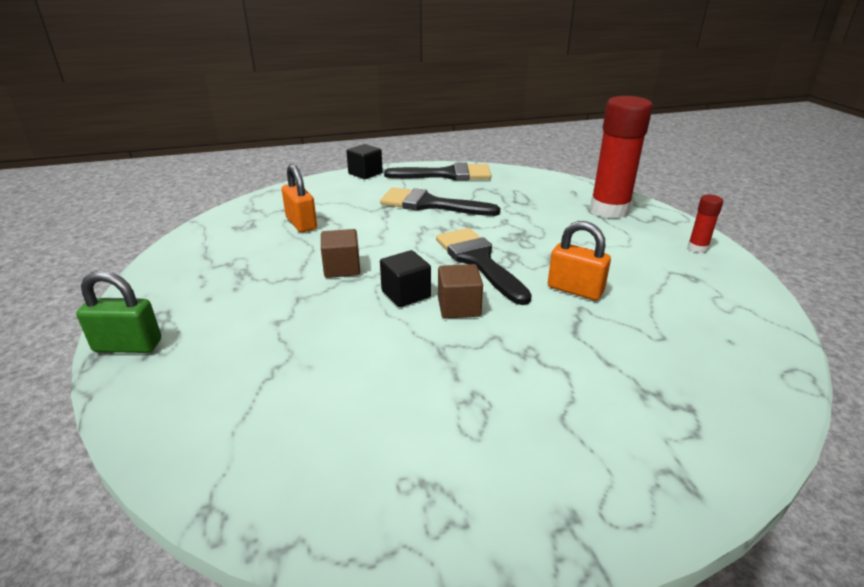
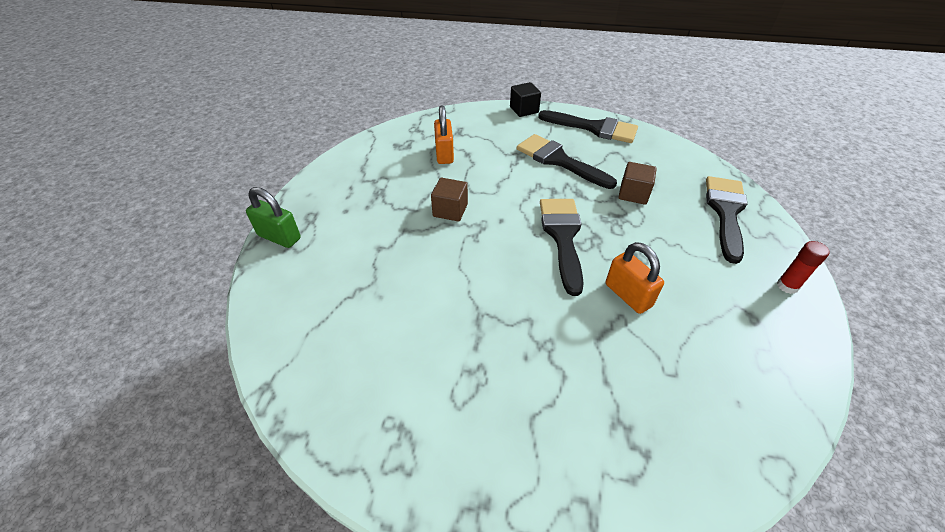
camera: 25 degrees right, 15 degrees up
black cube [380,250,431,307] -> none
brown cube [438,264,483,319] -> brown cube moved to [618,162,657,205]
red glue stick [590,96,653,219] -> black brush [706,176,748,264]

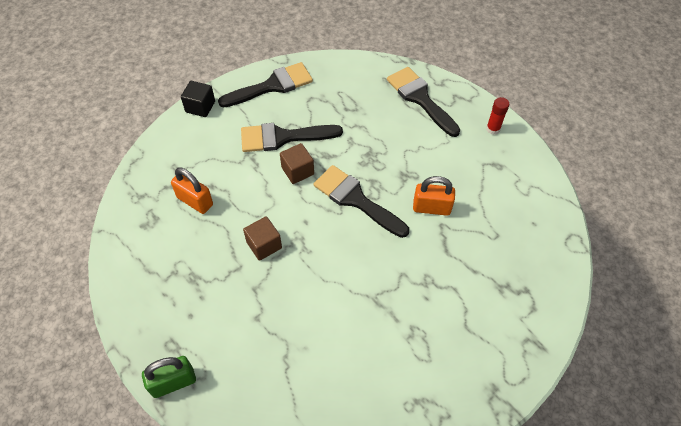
camera: 50 degrees left, 10 degrees up
brown cube [618,162,657,205] -> brown cube moved to [280,143,314,184]

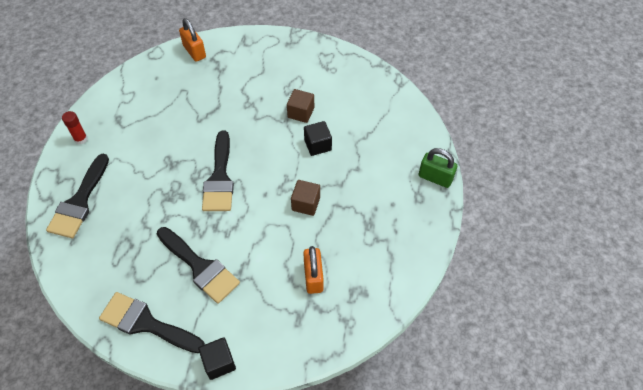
camera: 130 degrees left, 0 degrees up
brown cube [280,143,314,184] -> brown cube moved to [287,89,314,123]
orange padlock [413,176,455,216] -> orange padlock moved to [179,18,206,62]
none -> black cube [304,121,332,156]

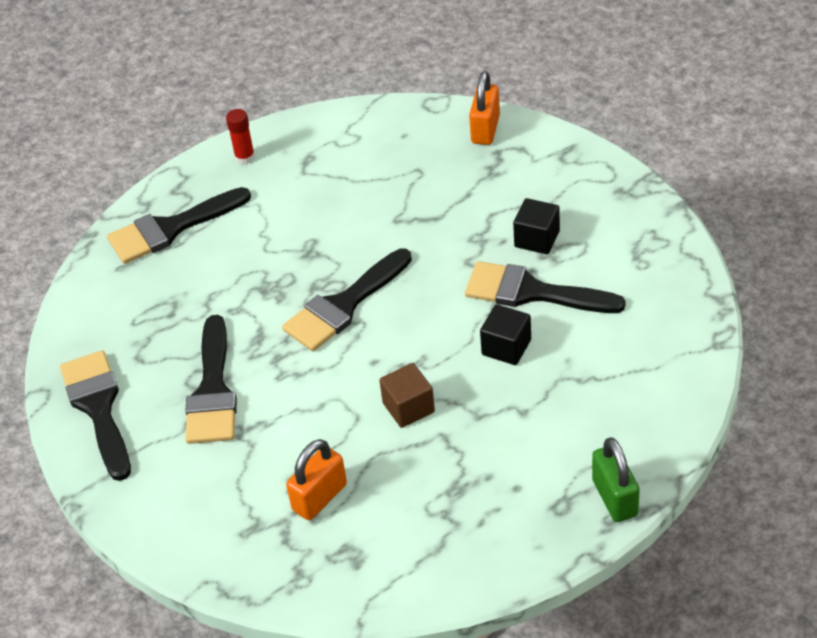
camera: 50 degrees right, 10 degrees down
black cube [198,337,236,380] -> black cube moved to [513,198,560,254]
brown cube [287,89,314,123] -> black brush [465,261,626,313]

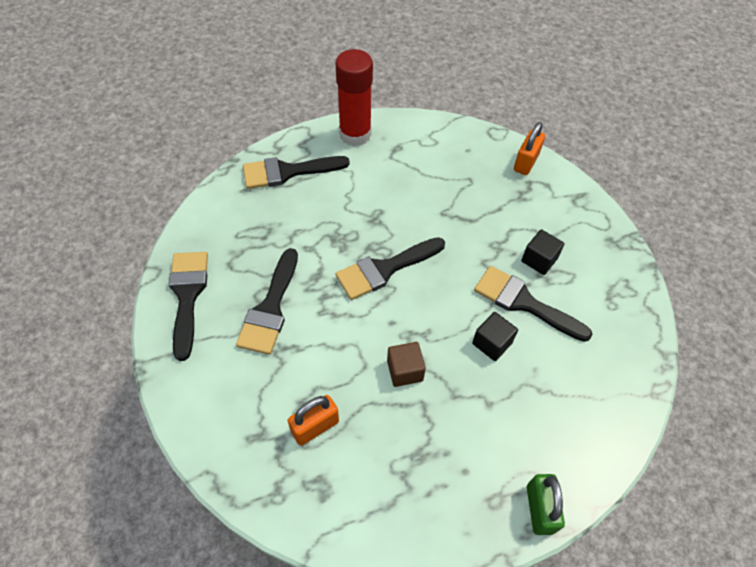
camera: 10 degrees right, 10 degrees up
red glue stick [226,109,255,165] -> red glue stick [335,49,373,146], size x2.26

